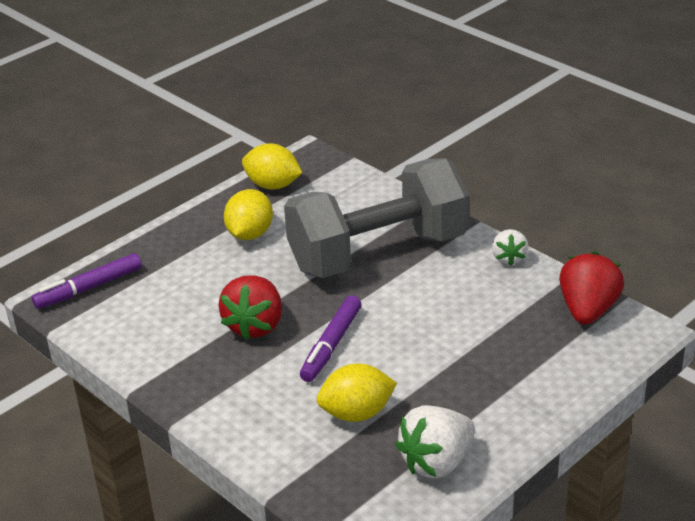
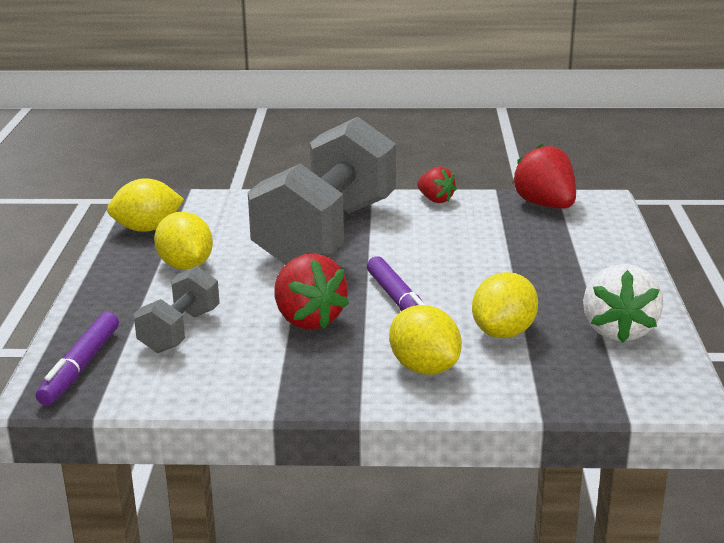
camera: 45 degrees left, 10 degrees down
white strawberry [492,229,528,266] -> red strawberry [417,167,457,203]
none -> grey dumbbell [134,266,220,353]
none -> yellow lemon [389,305,462,375]

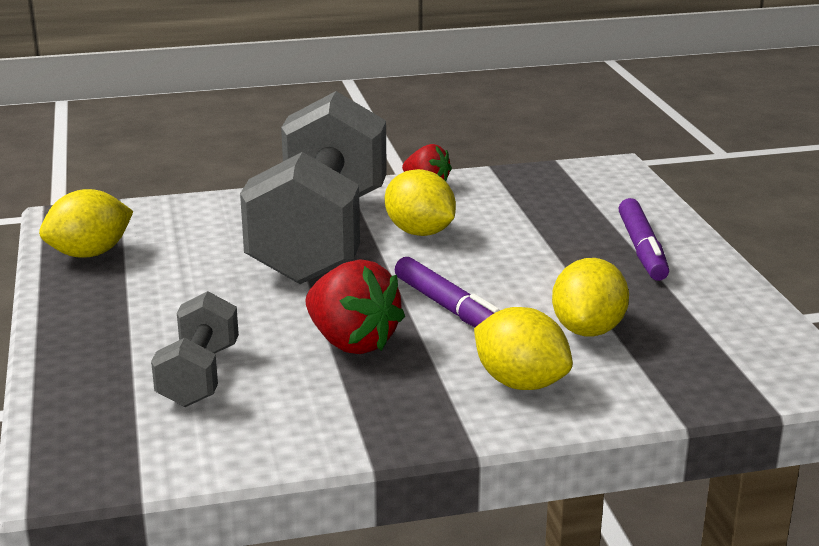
camera: 15 degrees left, 0 degrees up
purple marker [36,312,119,406] -> purple marker moved to [618,198,669,281]
yellow lemon [154,212,213,270] -> yellow lemon moved to [385,169,456,236]
red strawberry [512,144,576,209] -> none
white strawberry [583,264,664,343] -> none

